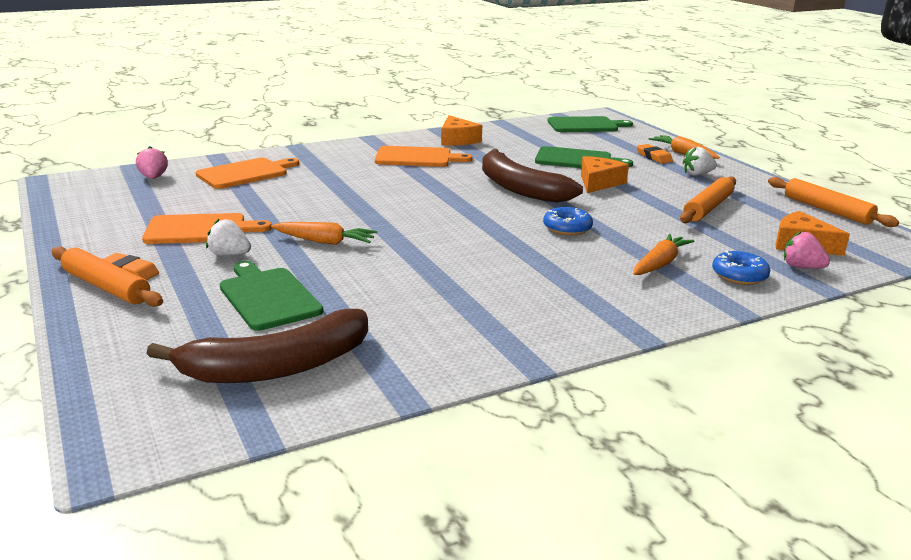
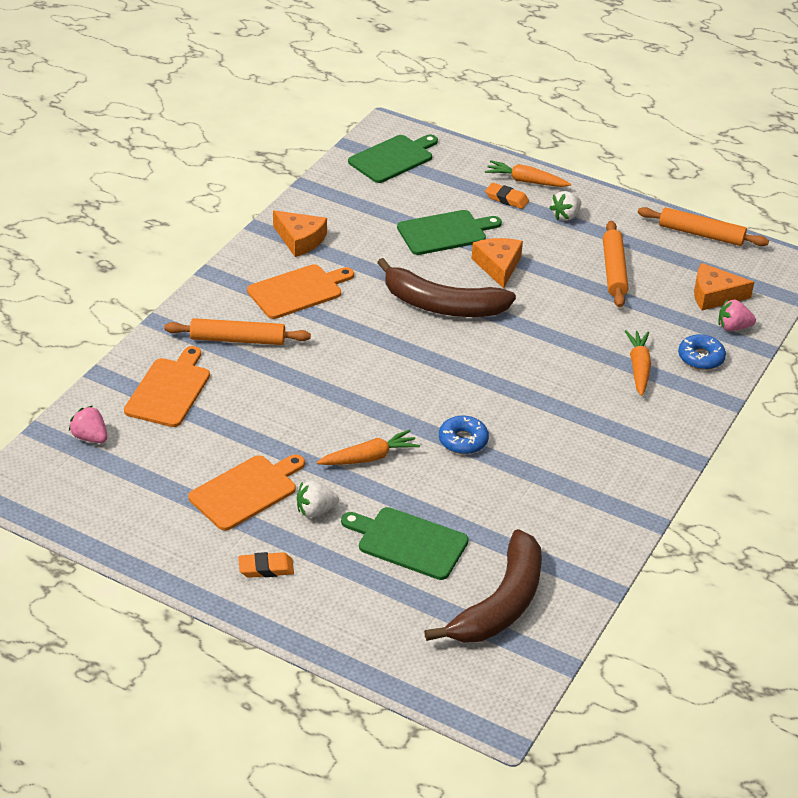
camera: 35 degrees left, 15 degrees up
orange rolling pin [52,247,163,307] -> orange rolling pin moved to [164,318,311,345]
blue donut [543,207,593,235] -> blue donut moved to [439,415,489,454]

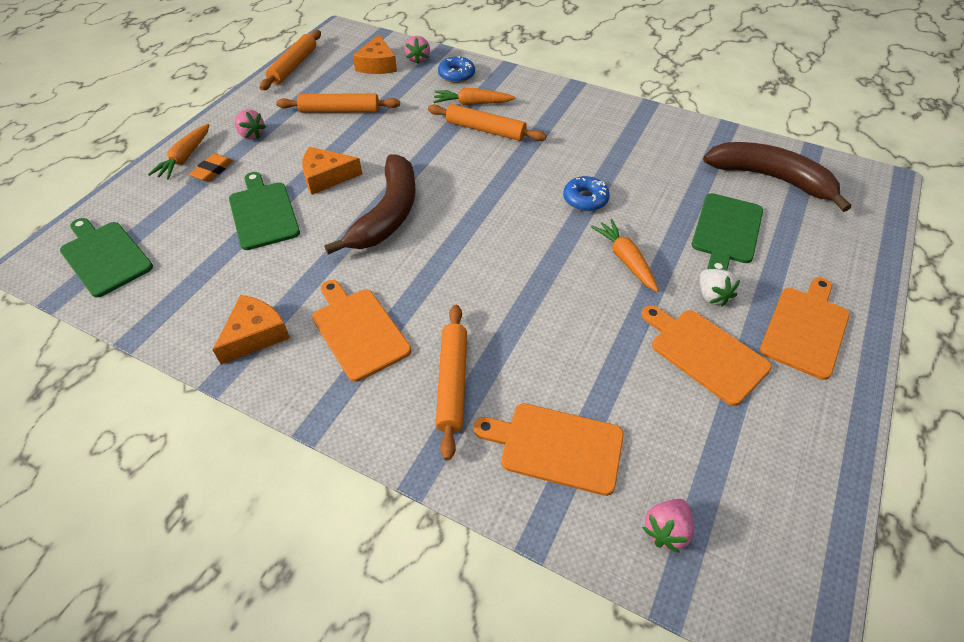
camera: 90 degrees left, 10 degrees up
orange eraser [238,552,294,578] -> orange cutting board [760,277,849,380]
white strawberry [550,191,581,221] -> pink strawberry [235,109,266,139]
none -> orange rolling pin [428,104,547,141]

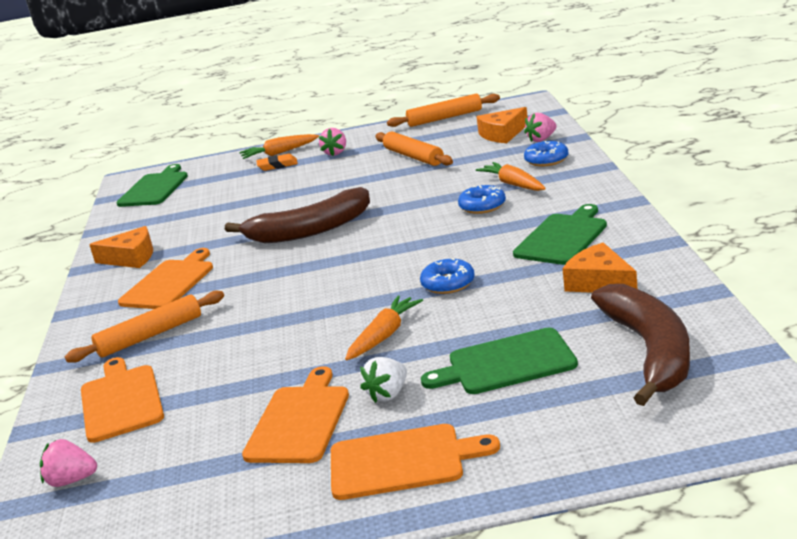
camera: 60 degrees right, 25 degrees down
green cutting board [229,172,300,250] -> green cutting board moved to [513,204,607,265]
orange cheese [302,147,362,195] -> orange cheese moved to [563,243,637,293]
orange rolling pin [428,104,547,141] -> blue donut [458,185,506,214]

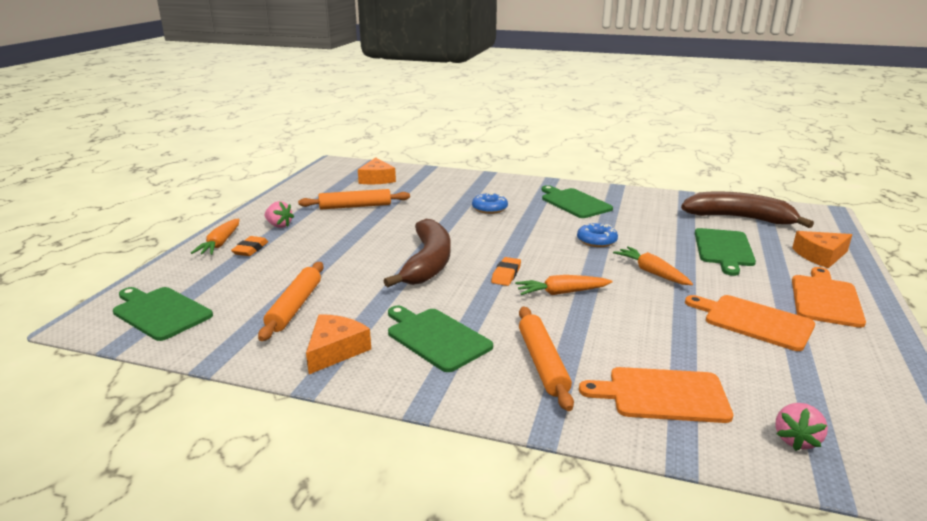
camera: 70 degrees left, 0 degrees up
orange cutting board [118,248,213,309] -> green cutting board [388,306,493,372]
white strawberry [360,357,407,403] -> none
orange rolling pin [387,94,500,127] -> orange rolling pin moved to [258,262,324,341]
orange carrot [476,162,546,191] -> orange carrot moved to [515,275,613,295]
pink strawberry [524,113,557,142] -> none
blue donut [524,141,569,167] -> none
orange cheese [563,243,637,293] -> orange cheese moved to [792,231,852,268]
none -> orange eraser [491,257,521,286]

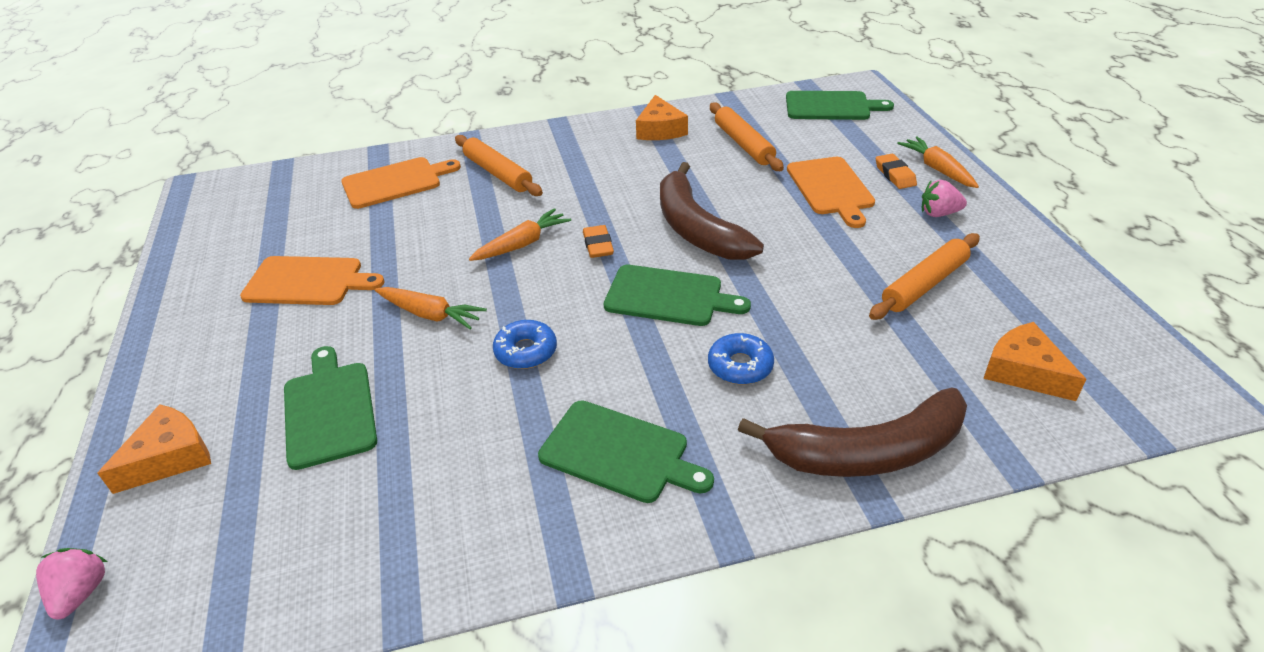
camera: 150 degrees right, 15 degrees up
green cutting board [388,306,493,372] -> green cutting board moved to [604,265,751,326]
brown banana [681,191,814,228] -> brown banana moved to [738,387,967,477]
pink strawberry [775,403,828,451] -> pink strawberry moved to [36,548,107,619]
orange cutting board [792,267,866,328] -> orange cutting board moved to [787,157,875,228]

